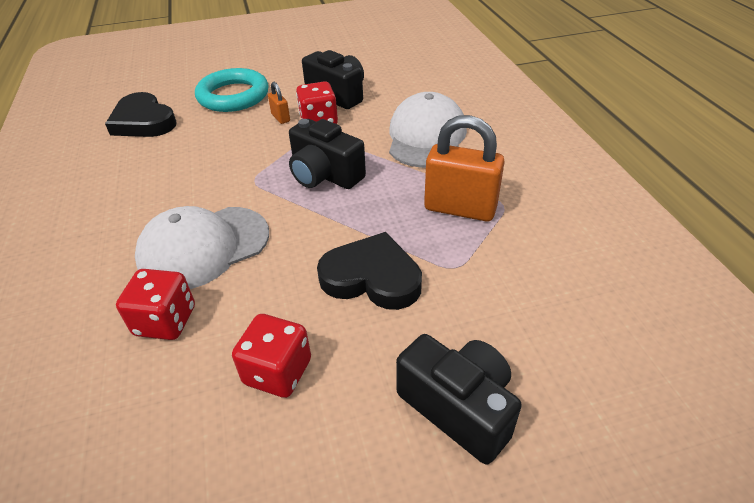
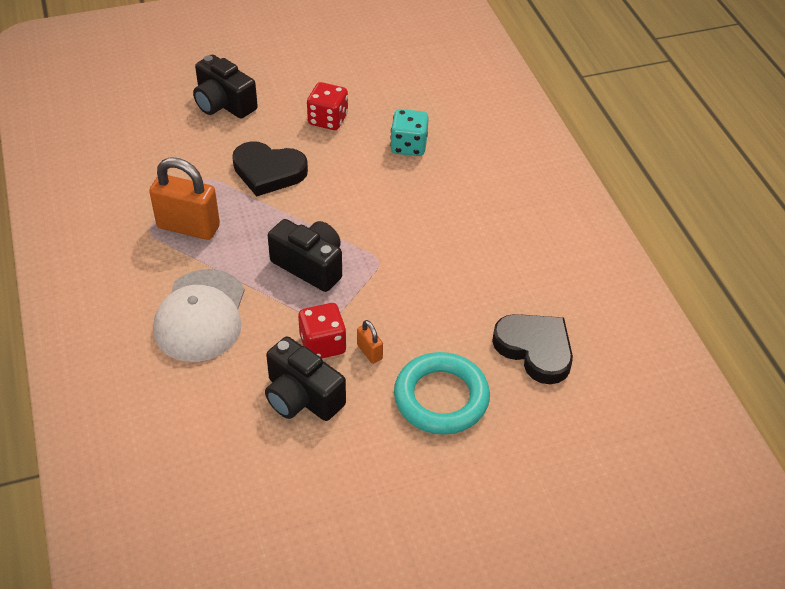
camera: 175 degrees right, 5 degrees up
red dice [116,269,195,340] -> turquoise dice [390,109,429,156]
white cap [135,206,269,289] -> none

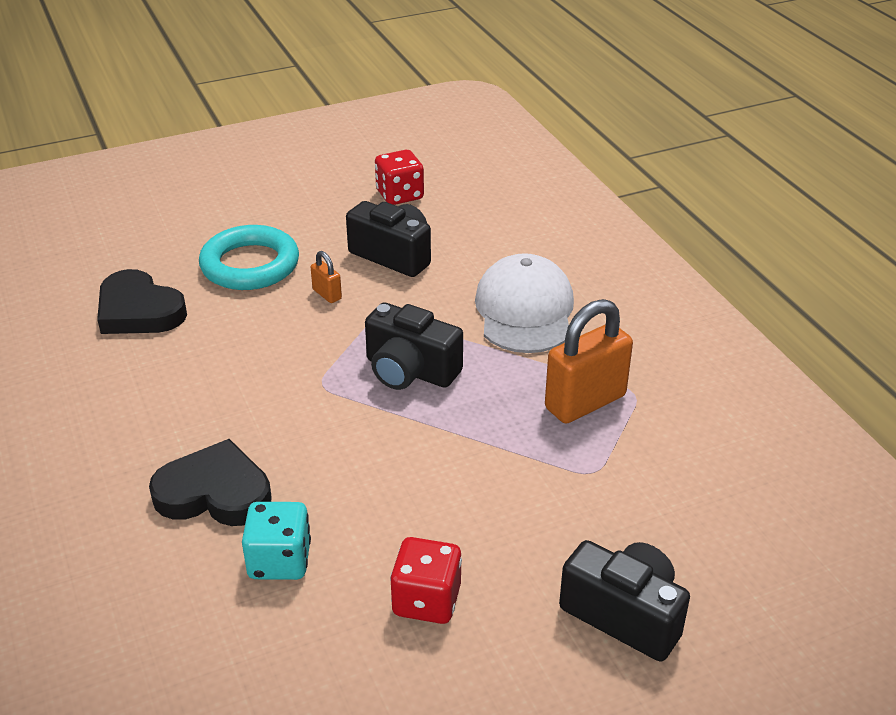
camera: 175 degrees right, 10 degrees down
orange padlock [149,157,220,240] -> orange padlock turned 45 degrees counterclockwise [545,299,633,423]
black heart [232,141,308,197] -> black heart moved to [149,439,272,526]
red dice [298,303,346,358] -> red dice moved to [375,150,424,205]

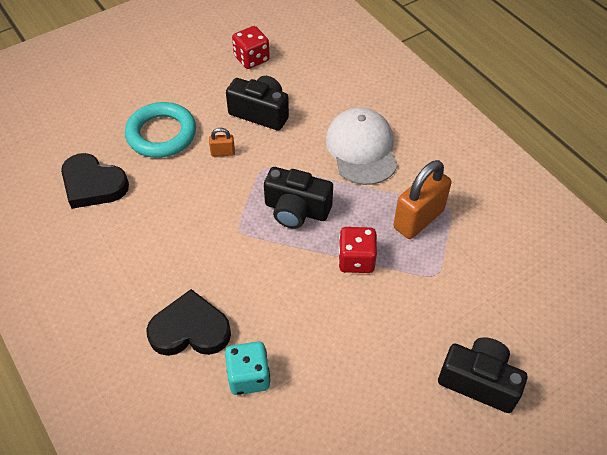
camera: 10 degrees left, 15 degrees up
orange padlock [311,251,342,303] -> orange padlock turned 45 degrees counterclockwise [209,128,235,157]
red dice [390,537,462,624] -> red dice moved to [338,227,377,273]

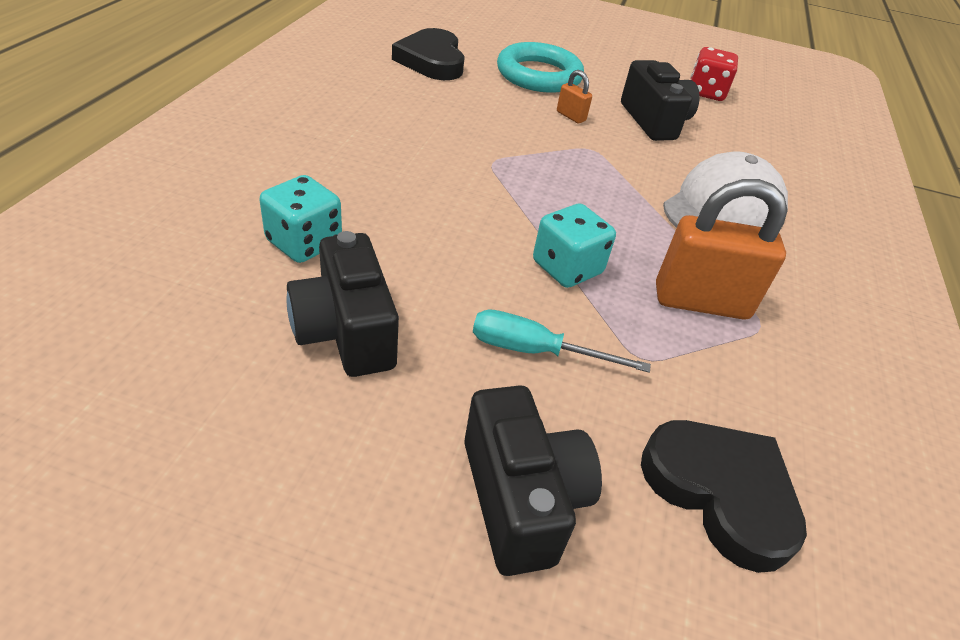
camera: 45 degrees right, 10 degrees down
black heart [146,289,231,356] -> black heart moved to [641,420,807,573]
black camera [264,167,333,228] -> black camera moved to [286,231,399,377]
red dice [338,227,377,273] -> turquoise dice [533,204,616,288]
none -> turquoise screwdriver [473,309,651,373]

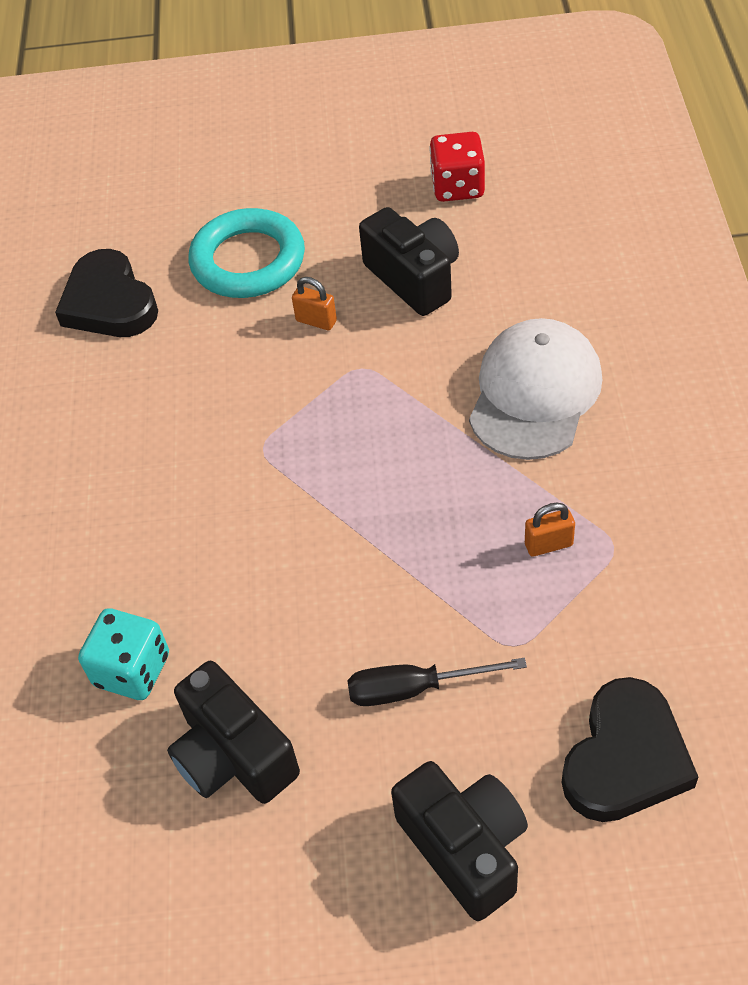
camera: 10 degrees left, 10 degrees up
turquoise screwdriver [473,309,651,373] -> black screwdriver [347,658,527,706]
turquoise dice [533,204,616,288] -> none
black heart [641,420,807,573] -> black heart turned 90 degrees clockwise [562,677,698,822]
orange padlock [656,179,788,320] -> orange padlock [525,503,575,557], size x0.46

